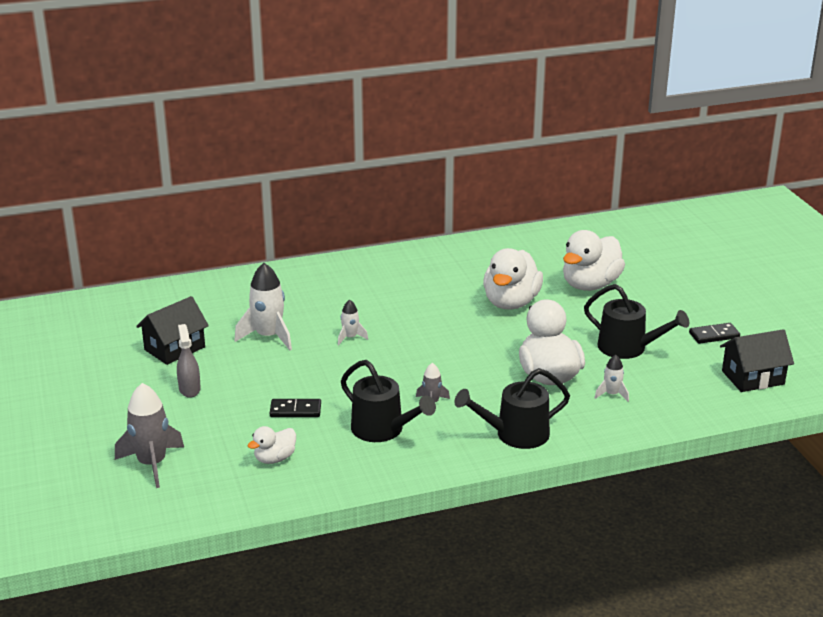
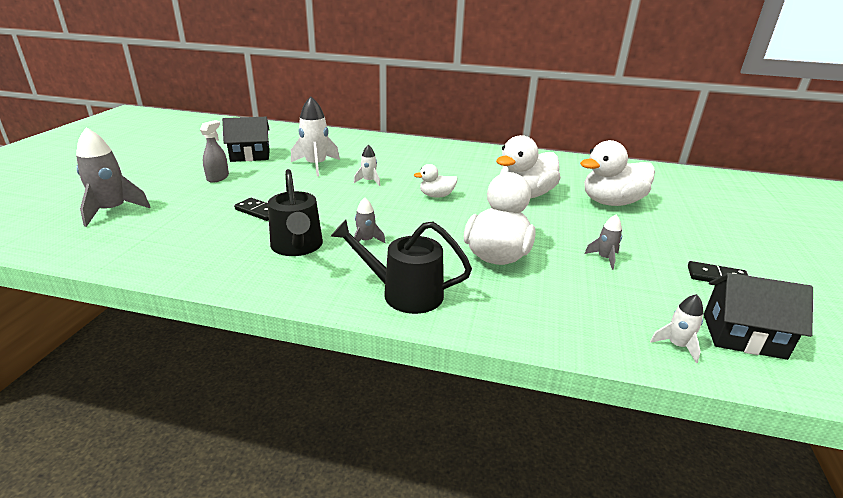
camera: 30 degrees right, 0 degrees up
white duck [248,426,296,464] -> white duck moved to [414,164,457,198]
black watering can [584,284,689,359] -> grey rocket [584,215,622,270]
white rocket [595,355,629,402] -> white rocket moved to [650,294,704,363]

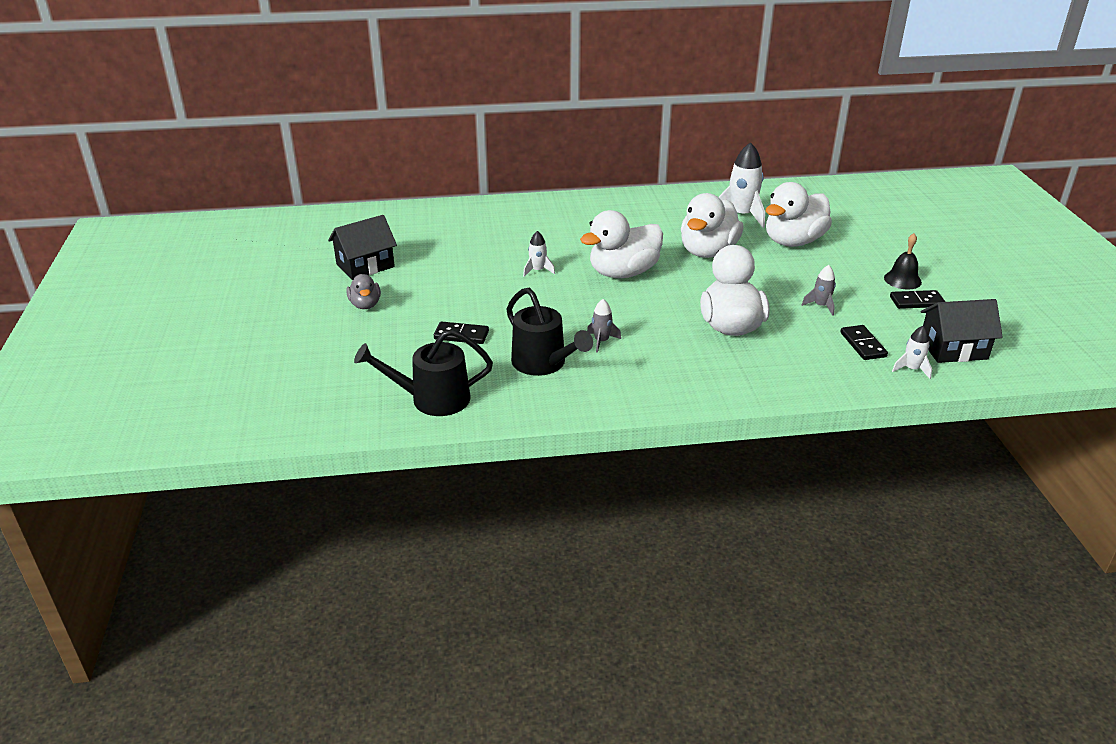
camera: 20 degrees left, 5 degrees up
grey rocket [76,127,151,227] -> none
grey spray bottle [200,120,229,183] -> grey duck [346,274,381,309]
white rocket [291,96,340,177] -> white rocket moved to [718,142,765,228]
black watering can [330,219,472,314] -> black watering can moved to [354,329,493,416]
white duck [414,164,457,198] -> white duck [580,210,663,278], size x1.91
none -> black domino [840,325,888,360]
none -> black bell [884,233,922,290]

